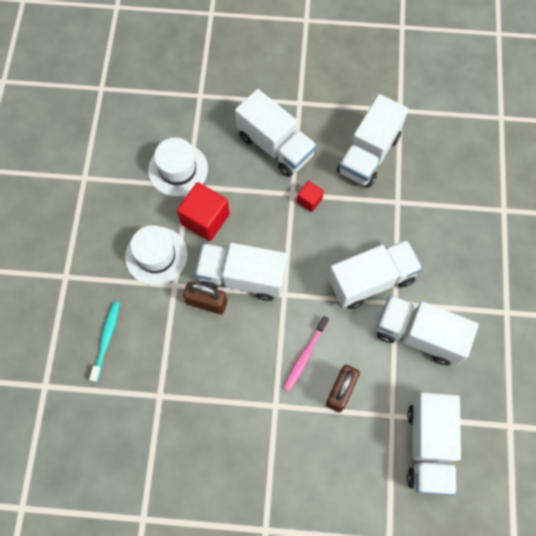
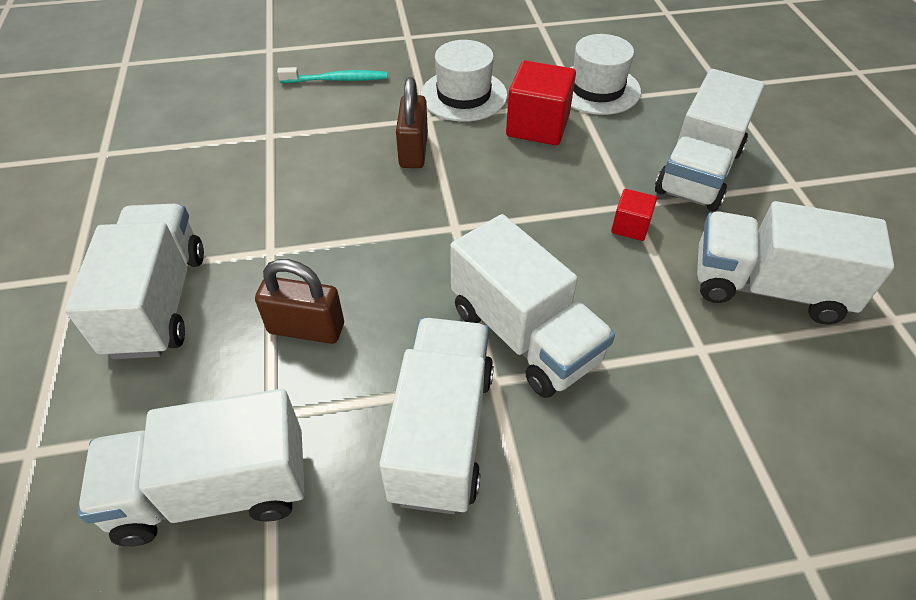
camera: 75 degrees right, 20 degrees down
white truck [195,243,288,301] -> white truck moved to [65,204,204,359]
pink toothbrush [283,316,329,392] -> none

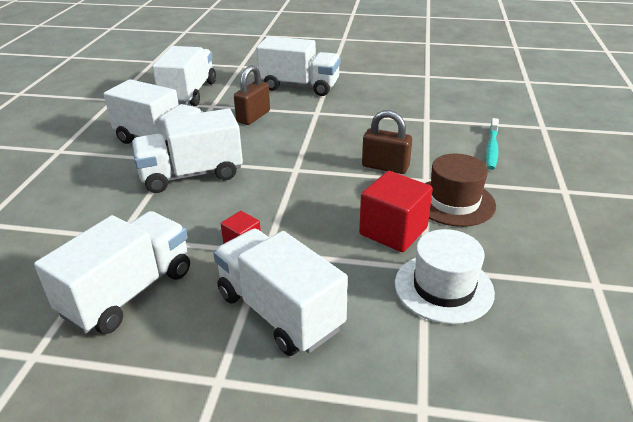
camera: 110 degrees right, 15 degrees down
white hat [421,40,507,122] -> brown hat [425,154,496,227]

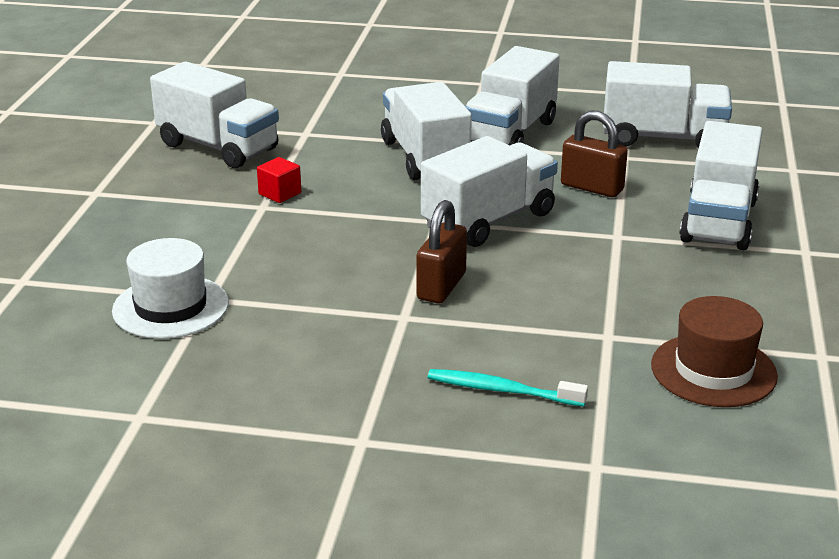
camera: 90 degrees right, 5 degrees down
white truck [213,229,348,356] -> white truck moved to [421,136,558,247]
red cube [359,171,433,252] -> none
brown hat [425,154,496,227] -> brown hat moved to [651,296,778,407]

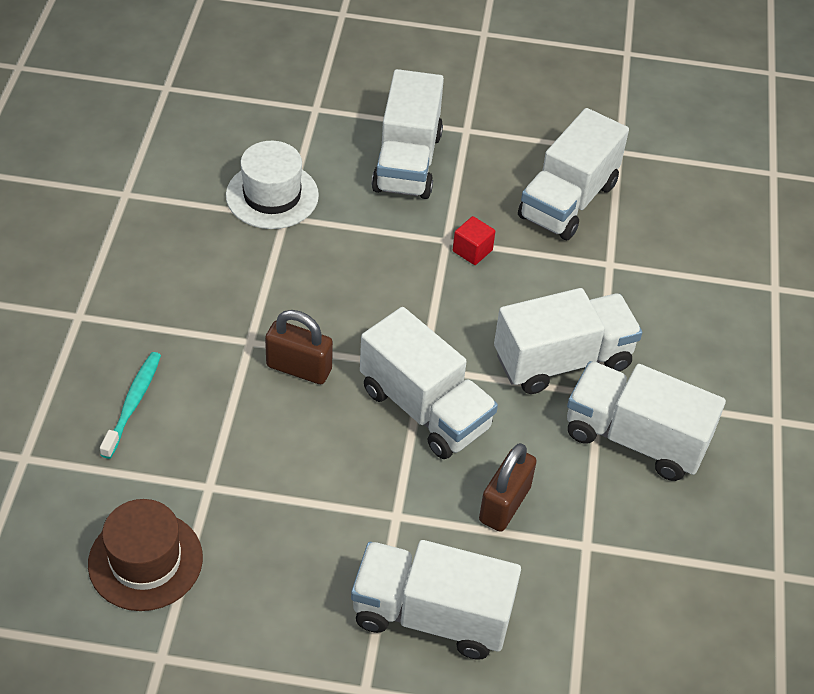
camera: 85 degrees right, 20 degrees up
white truck [603,61,732,148] -> white truck moved to [372,69,444,199]

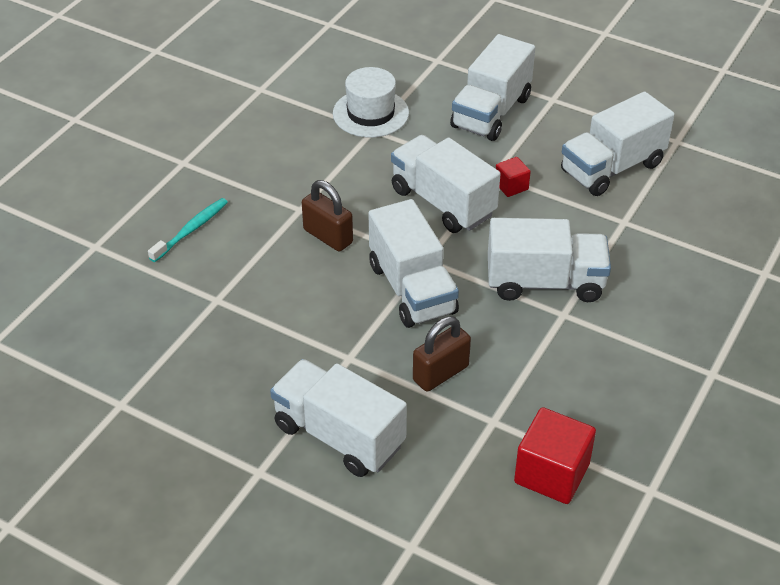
camera: 25 degrees right, 5 degrees down
brown hat [88,499,203,611] -> none
white truck [567,361,726,481] -> white truck moved to [391,135,501,233]
none -> red cube [514,407,596,504]

